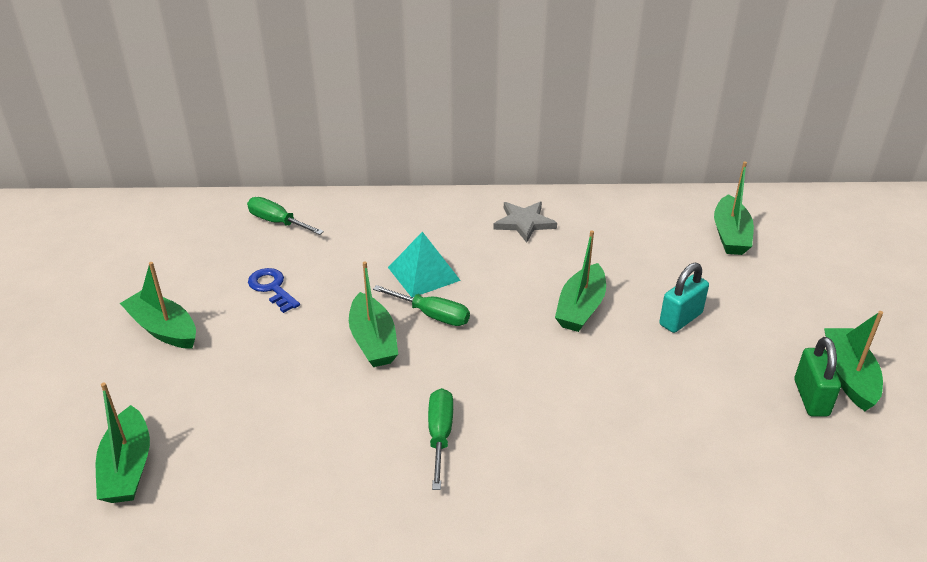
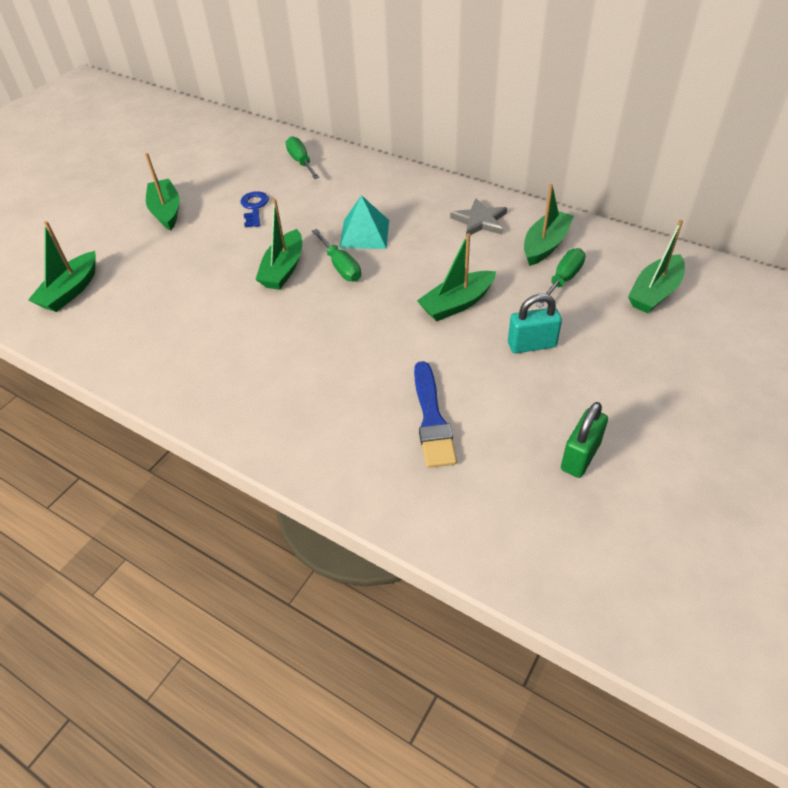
camera: 35 degrees right, 10 degrees up
green screwdriver [428,388,453,490] -> green screwdriver moved to [536,248,586,308]
green boat [824,311,883,411] -> green boat moved to [524,184,574,266]
none -> blue brush [414,361,457,468]

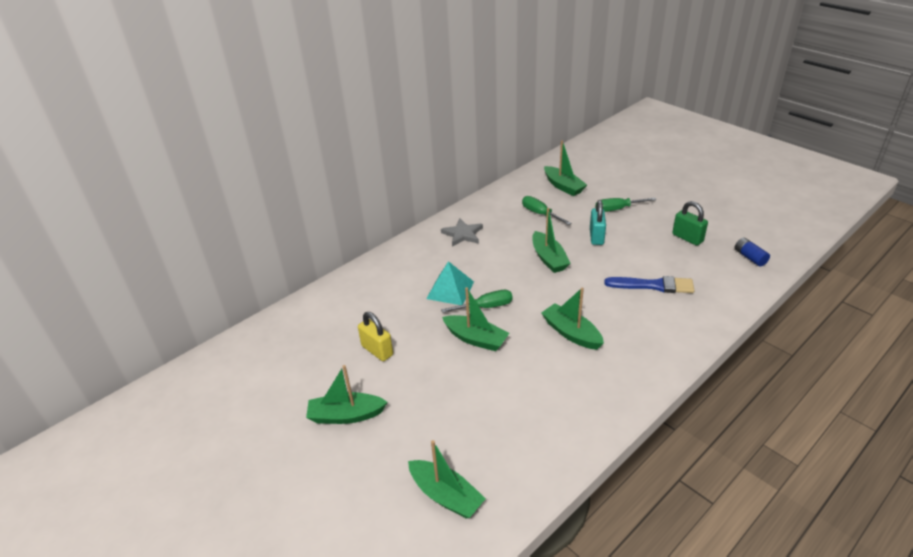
camera: 75 degrees left, 10 degrees down
blue key [241,191,269,227] -> yellow padlock [358,312,393,361]
green screwdriver [286,136,319,179] -> green screwdriver moved to [596,197,656,212]
green boat [524,184,574,266] -> green boat moved to [541,288,604,350]
none -> blue battery [735,238,770,267]

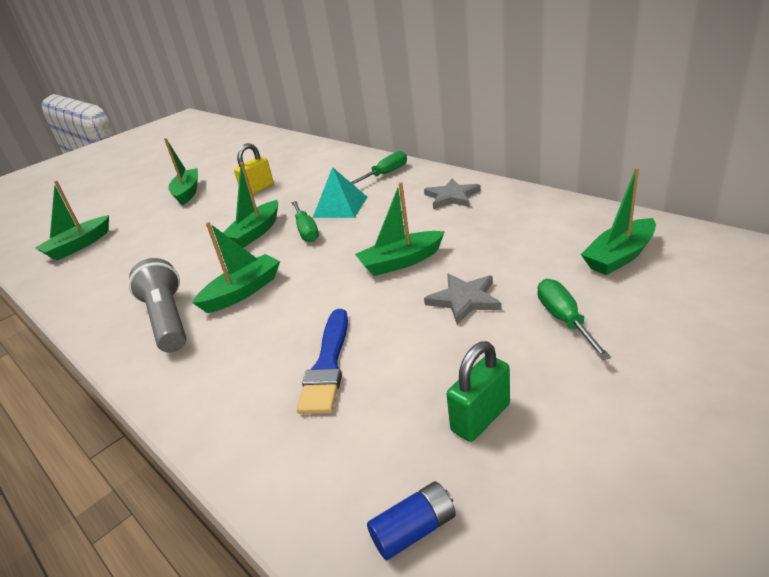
camera: 90 degrees right, 5 degrees down
green screwdriver [522,196,571,225] -> green screwdriver moved to [351,151,407,184]
turquoise padlock [590,200,606,245] -> grey star [424,274,502,325]
none -> grey flashlight [129,258,186,353]

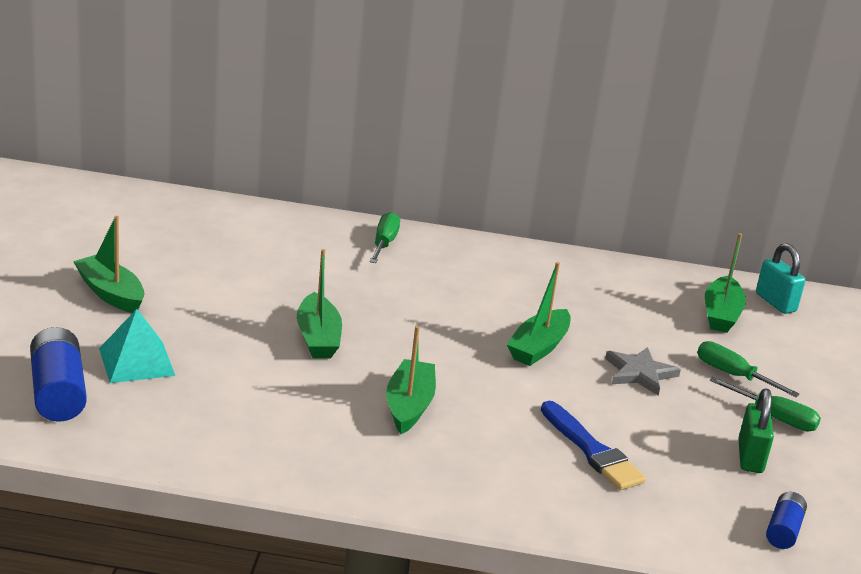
camera: 45 degrees left, 5 degrees down
green boat [35,181,109,261] -> blue battery [30,327,87,422]
grey flashlight [129,258,186,353] -> none
yellow padlock [234,143,274,194] -> none
green screwdriver [292,201,319,242] -> green screwdriver moved to [710,377,821,431]
turquoise pyramid [313,167,367,218] -> turquoise pyramid moved to [99,309,175,383]
grey star [424,178,481,209] -> none
none -> turquoise padlock [756,243,805,314]

